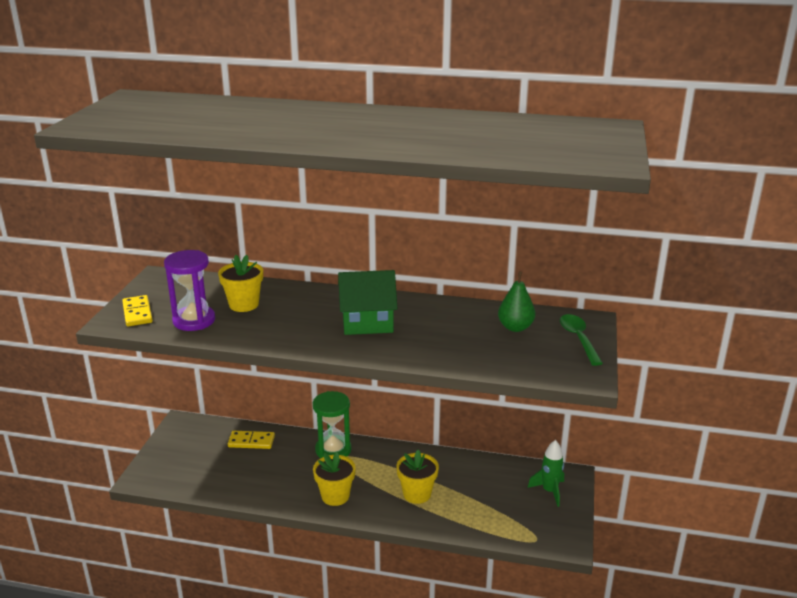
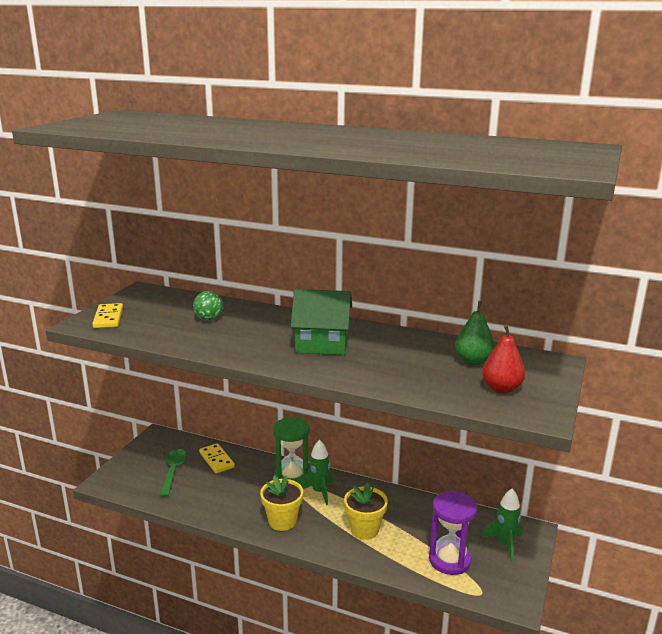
camera: 10 degrees right, 5 degrees down
purple hourglass [164,250,215,331] -> purple hourglass moved to [429,491,477,575]
yellow flower pot [218,255,263,312] -> green ball [193,291,223,321]
yellow domino [228,431,275,449] -> yellow domino turned 45 degrees clockwise [199,443,235,474]
green spoon [560,314,603,366] -> green spoon moved to [159,449,187,497]
none -> green rocket [299,440,334,505]
none -> red pear [482,325,525,393]

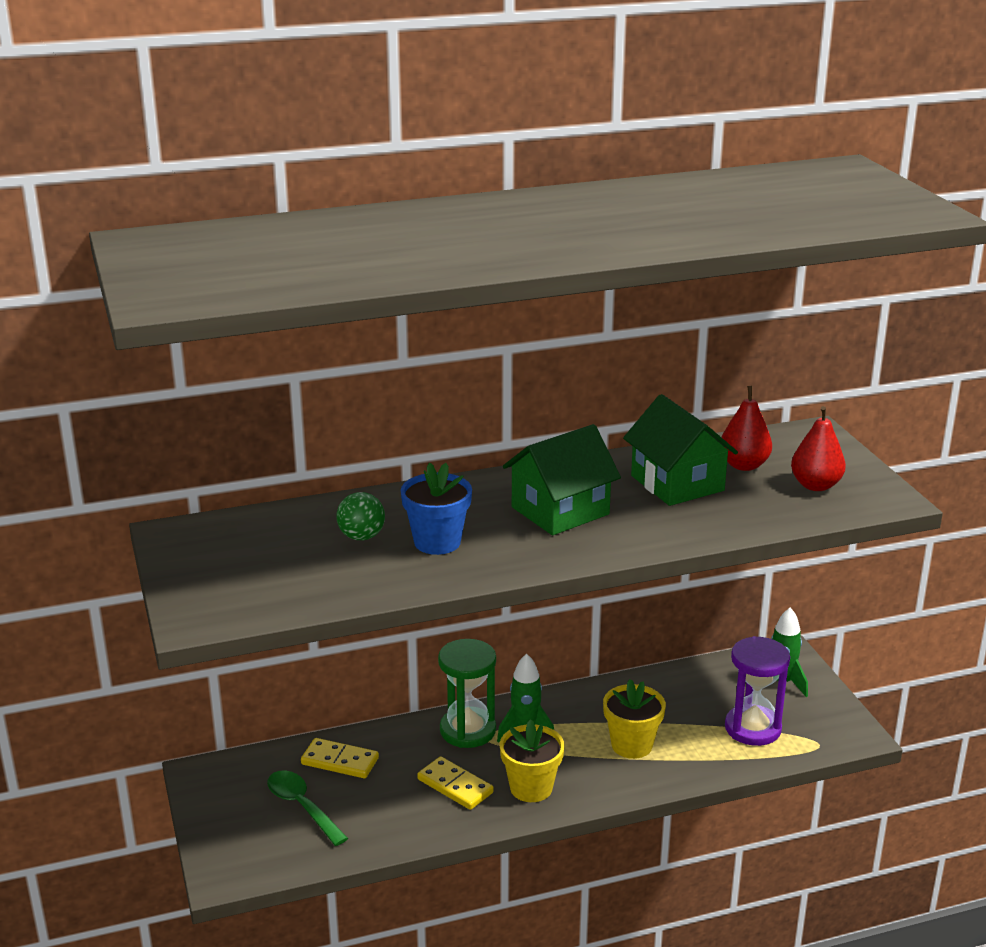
camera: 40 degrees left, 5 degrees up
yellow domino [92,303,123,328] -> yellow domino moved to [417,756,494,810]
green pear [455,301,495,366] -> red pear [722,386,772,471]
none -> blue flower pot [401,463,472,555]
none -> green house [623,394,738,506]

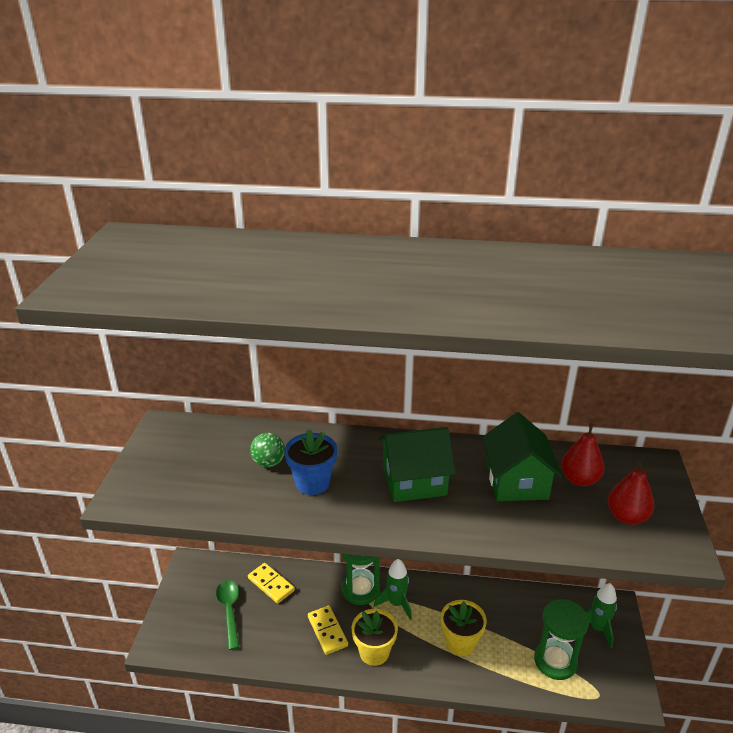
camera: 25 degrees right, 5 degrees up
purple hourglass [725,636,790,746] -> green hourglass [534,599,589,680]

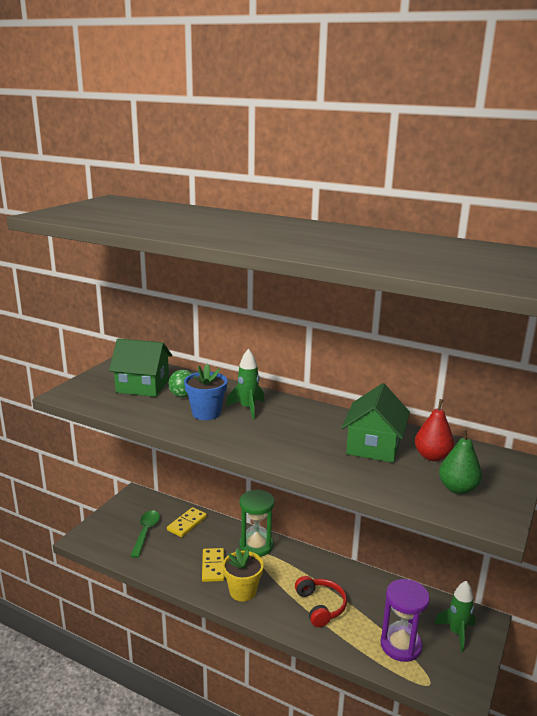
camera: 20 degrees right, 10 degrees down
yellow domino [248,563,295,604] -> yellow domino turned 60 degrees clockwise [167,507,207,537]
green rocket [374,559,412,620] -> green rocket moved to [226,349,264,419]
green house [379,427,455,502] -> green house moved to [109,338,172,397]
yellow flower pot [441,600,487,656] -> red headphones [295,576,347,627]
green hourglass [534,599,589,680] -> purple hourglass [380,579,430,662]
red pear [608,461,654,525] -> green pear [439,428,482,494]

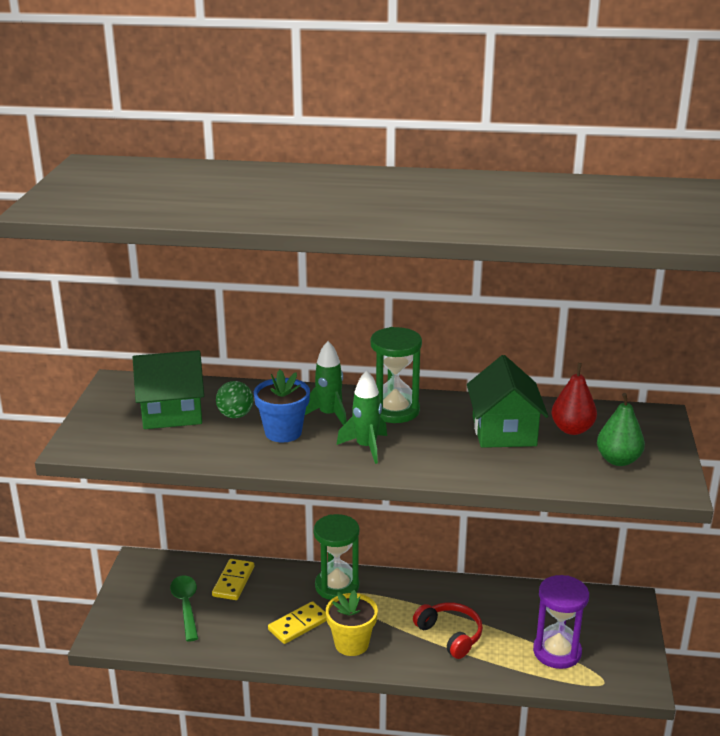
camera: 20 degrees left, 5 degrees up
yellow domino [202,548,224,582] -> yellow domino turned 75 degrees clockwise [268,601,327,644]
green rocket [434,581,475,652] -> green rocket moved to [337,370,387,464]
none -> green hourglass [371,327,422,423]

